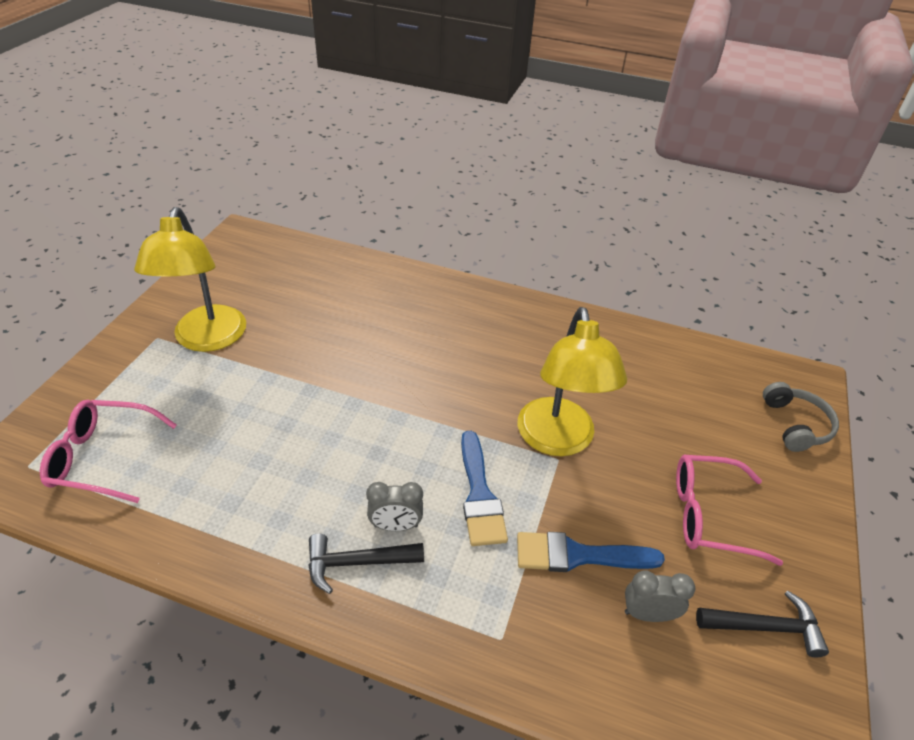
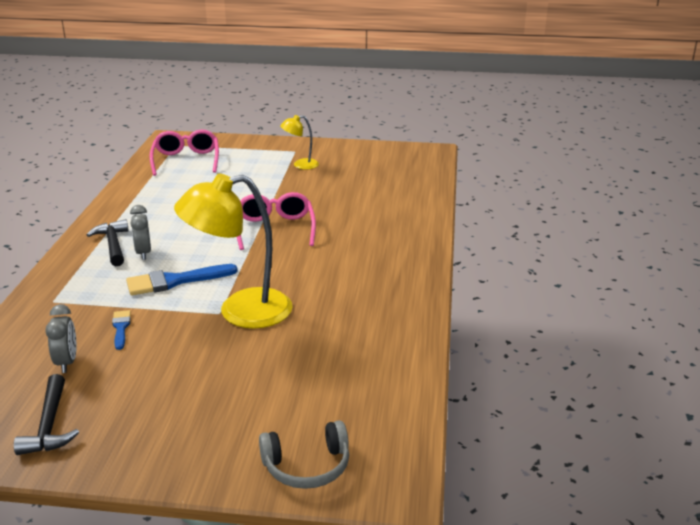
camera: 80 degrees right, 15 degrees down
yellow lamp [134,207,246,352] -> yellow lamp [280,115,319,170], size x0.48
blue brush [517,532,665,572] -> blue brush [112,310,131,350], size x0.54
pink glasses [676,455,783,566] -> pink glasses moved to [237,192,316,250]

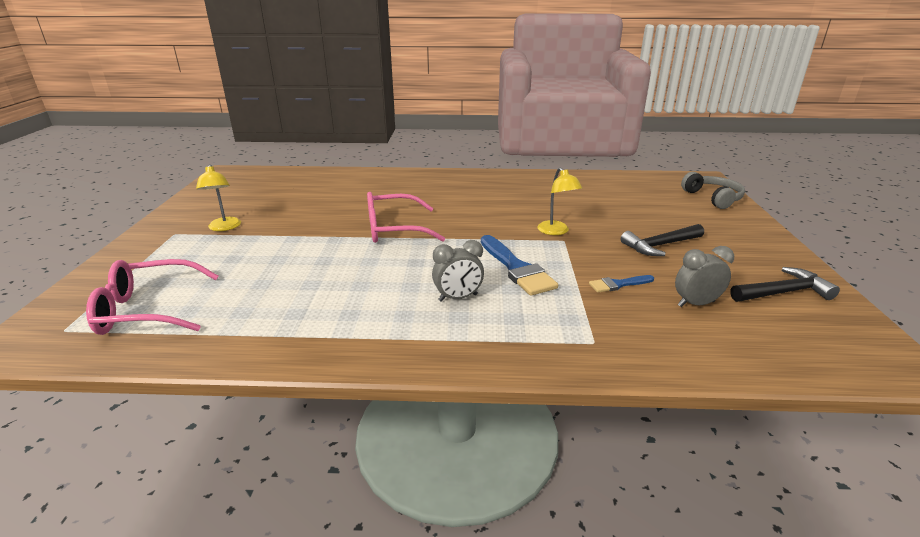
camera: 95 degrees left, 0 degrees up
black hammer [87,219,129,266] -> black hammer moved to [620,224,704,256]
yellow lamp [174,174,293,328] -> yellow lamp [537,167,582,235], size x0.48

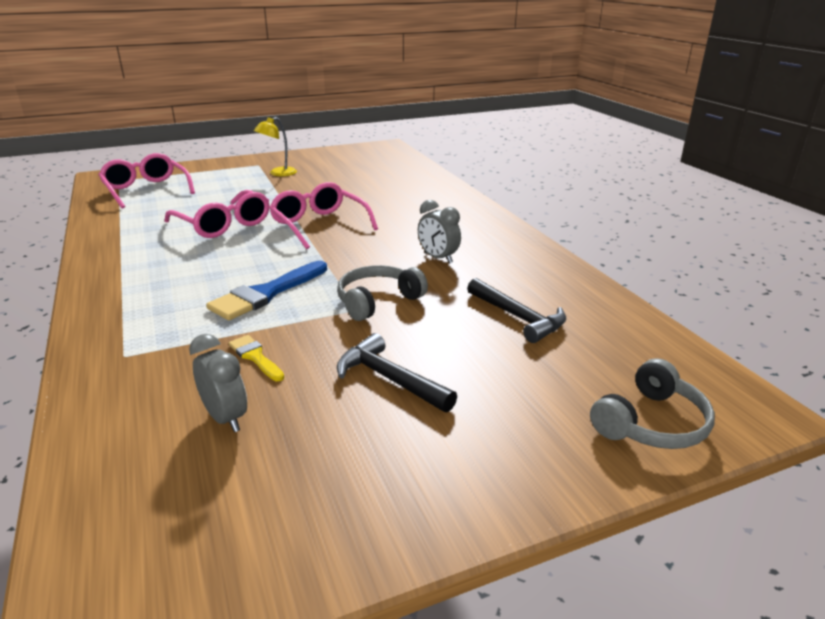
camera: 65 degrees right, 0 degrees up
grey clock [432,240,484,302] -> grey clock moved to [418,200,461,264]
yellow lamp [537,167,582,235] -> grey headphones [337,265,428,321]
blue brush [589,275,654,293] -> yellow brush [229,335,284,381]
black hammer [730,267,840,302] -> black hammer moved to [467,278,566,343]
none -> pink glasses [164,190,269,238]

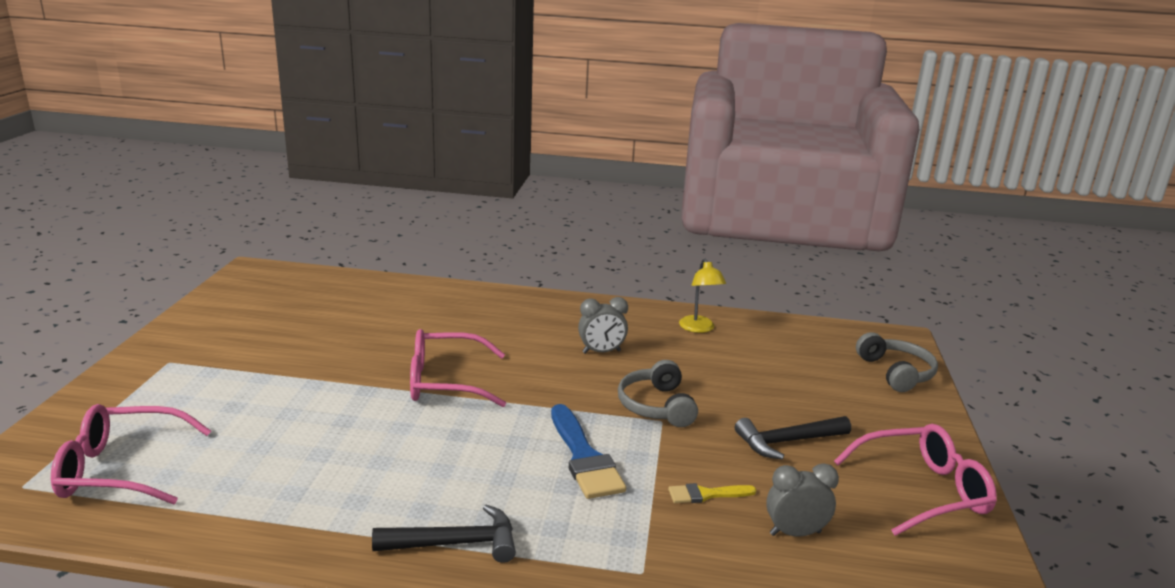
camera: 60 degrees left, 5 degrees down
pink glasses [164,190,269,238] -> pink glasses moved to [834,424,997,536]
yellow lamp [254,117,297,176] -> yellow lamp moved to [679,259,726,333]
black hammer [467,278,566,343] -> black hammer moved to [372,505,516,563]

